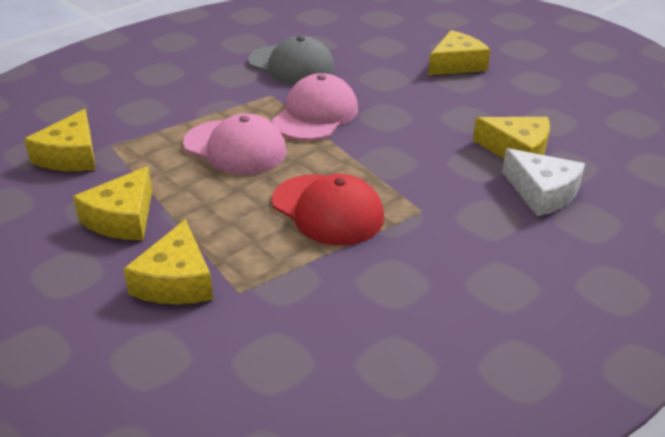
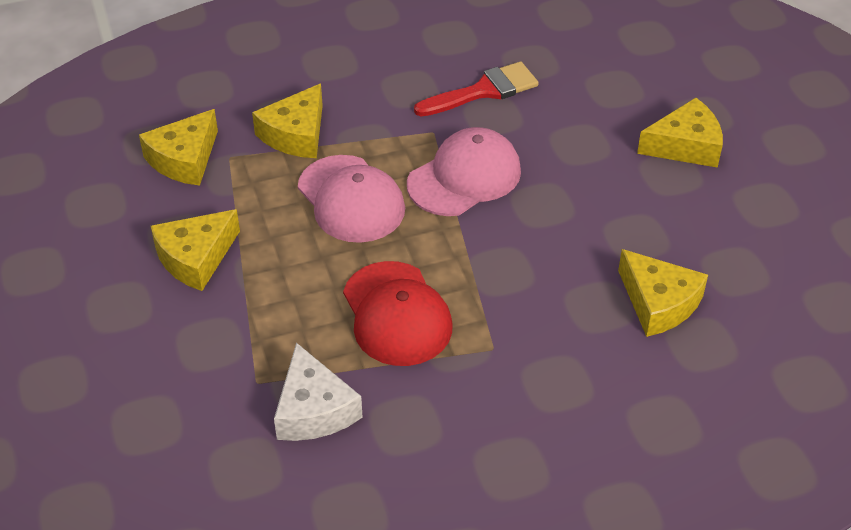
camera: 25 degrees right, 10 degrees up
yellow cheese [124,219,213,304] -> yellow cheese moved to [252,84,323,158]
grey cap [248,36,335,84] -> red brush [414,61,539,116]
white cheese [502,148,585,216] -> white cheese moved to [274,343,363,441]

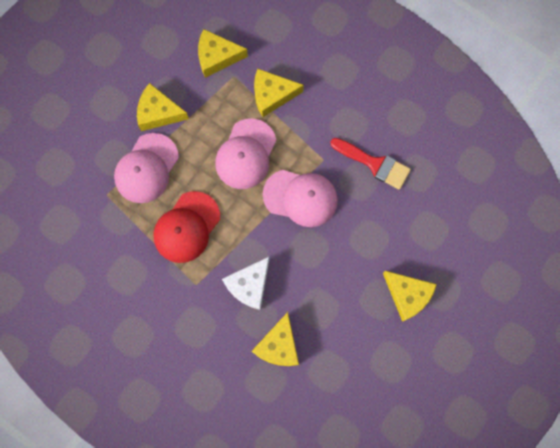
camera: 55 degrees right, 30 degrees up
white cheese [274,343,363,441] -> white cheese moved to [222,257,269,310]
none -> pink cap [114,133,179,203]

